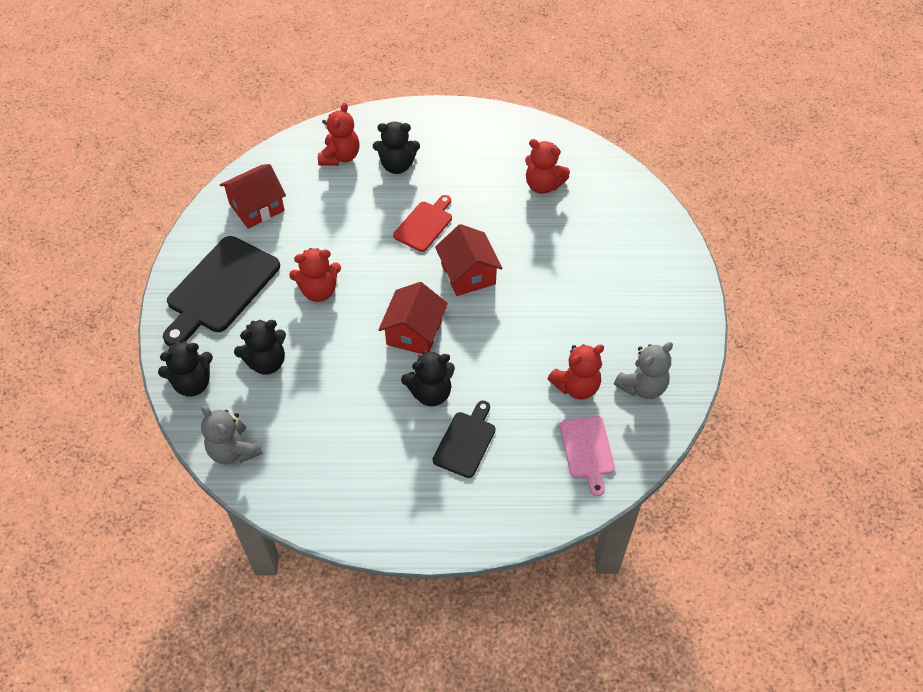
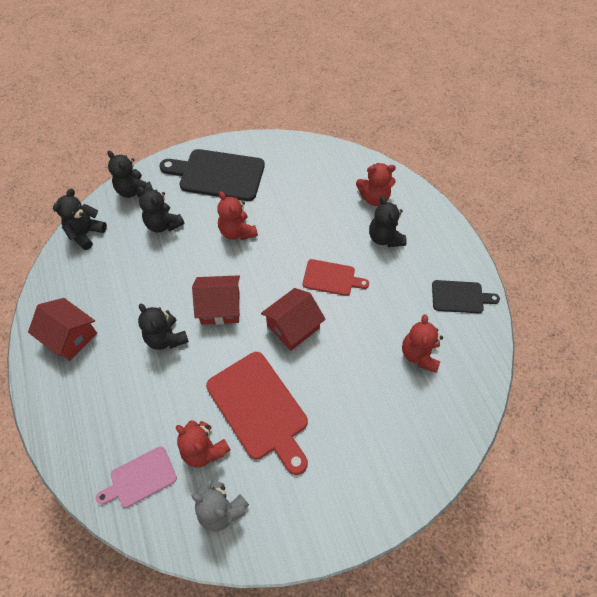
camera: 70 degrees right, 5 degrees up
grey teddy bear [201,406,263,464] -> black teddy bear [53,189,107,250]
red house [220,164,286,229] -> red house moved to [28,298,97,361]
black cutting board [433,401,496,478] -> black cutting board moved to [432,280,500,313]
none -> red cutting board [206,352,308,475]

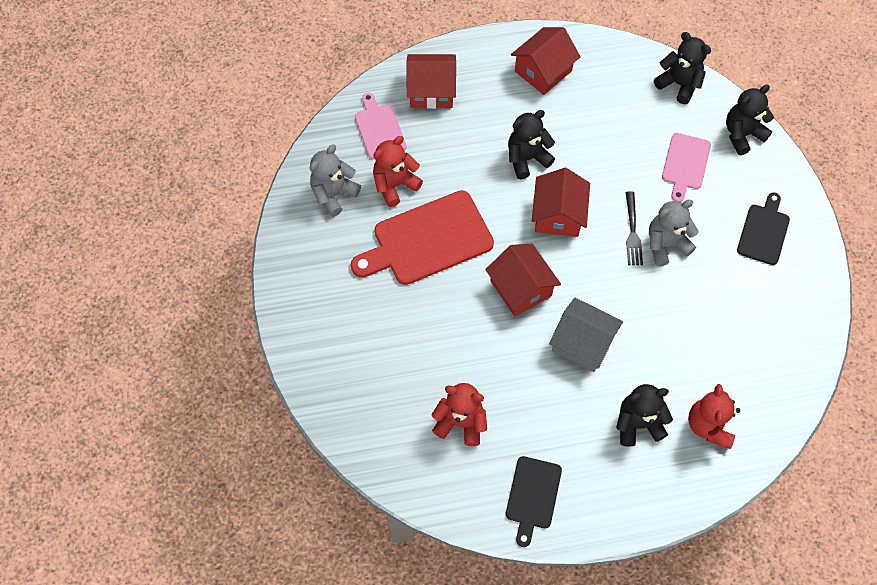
camera: 100 degrees right, 5 degrees up
black teddy bear [138,186,185,233] -> pink cutting board [662,133,711,202]
black cutting board [159,149,265,201] -> black cutting board [737,192,790,265], size x0.56
red teddy bear [217,192,258,240] -> grey teddy bear [649,200,699,266]
red cutting board [303,259,369,296] -> grey house [549,298,623,372]
none -> red house [406,54,456,109]
none -> black fork [626,192,643,265]

